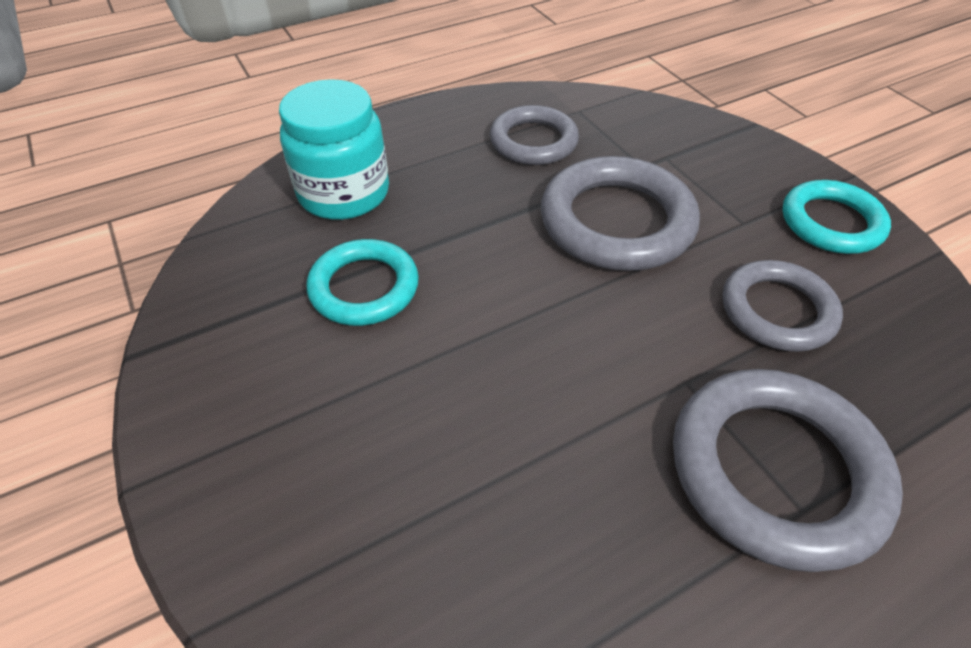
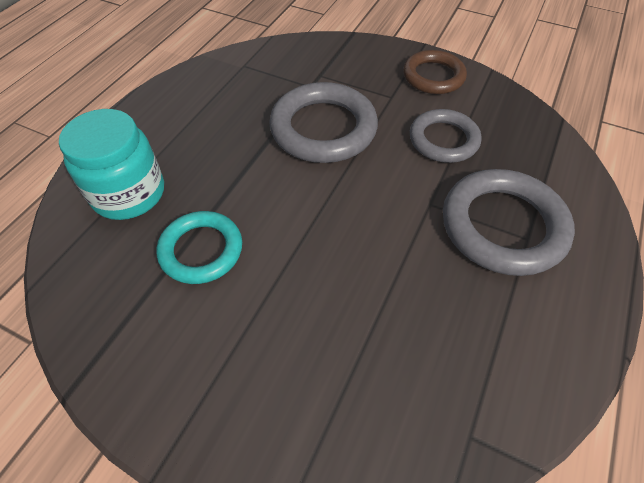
camera: 35 degrees left, 5 degrees up
grey ring [490,105,579,165] -> none
turquoise ring [782,180,891,254] -> brown ring [403,50,467,94]

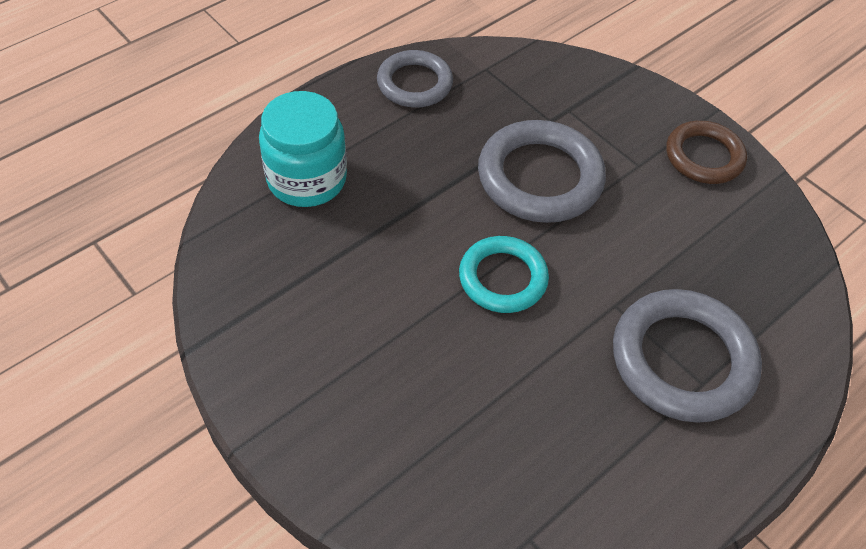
camera: 20 degrees right, 0 degrees up
turquoise ring [156,211,242,284] -> turquoise ring moved to [459,236,549,313]
grey ring [410,109,482,163] -> grey ring moved to [377,50,453,108]

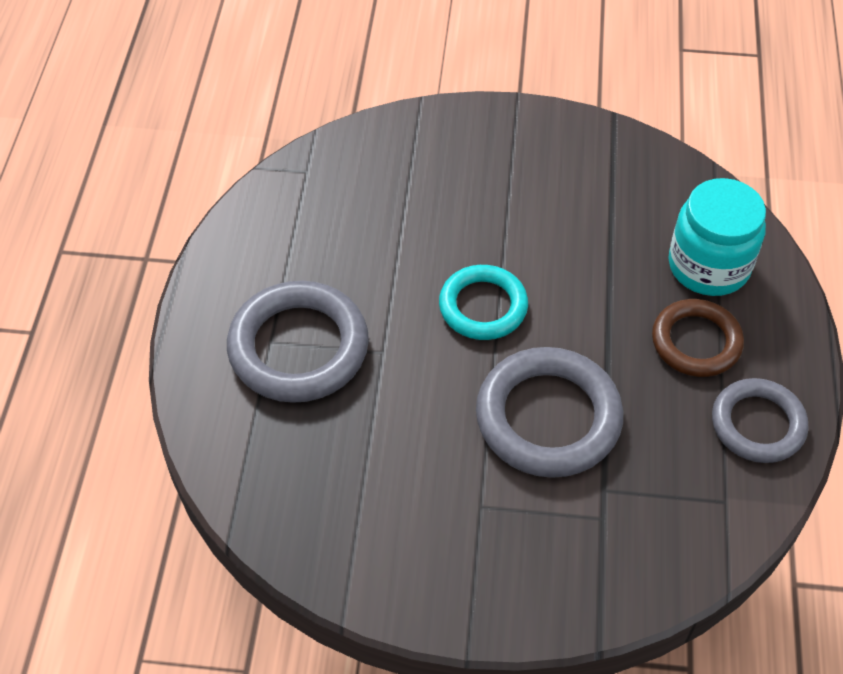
camera: 140 degrees right, 0 degrees up
brown ring [666,121,747,184] -> brown ring moved to [652,299,744,377]

